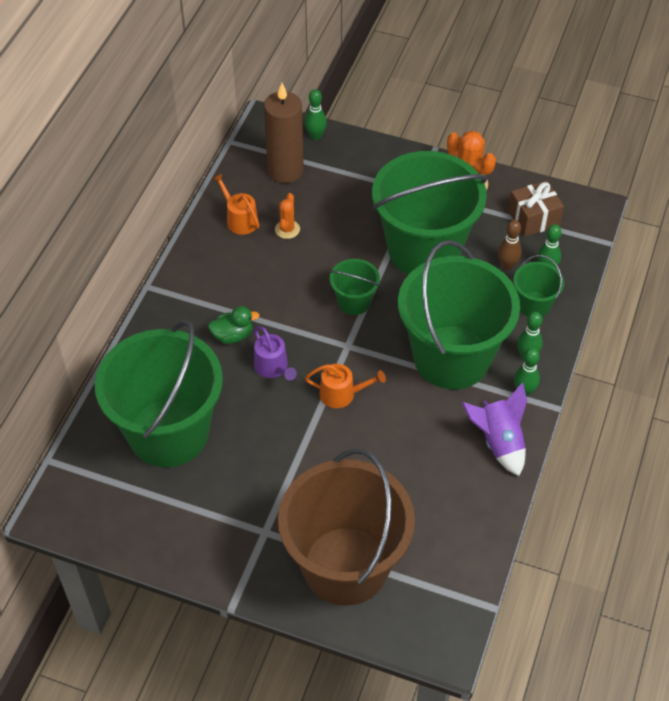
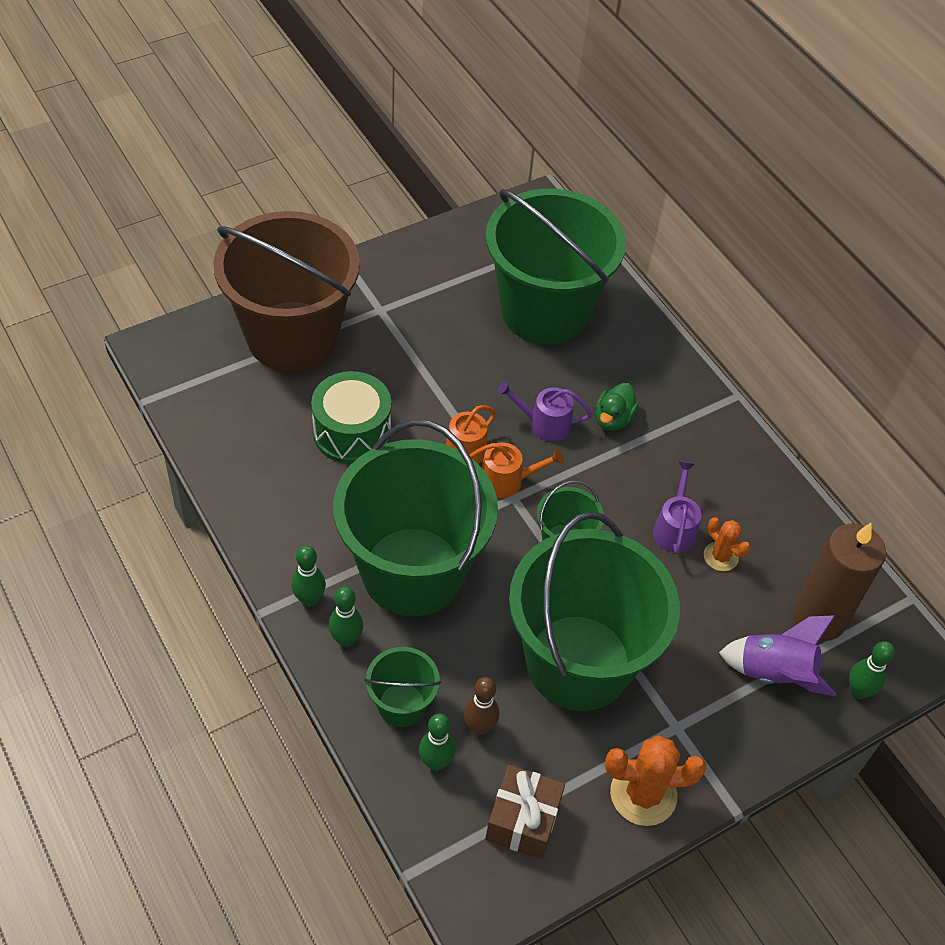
camera: 125 degrees right, 0 degrees up
orange watering can [213,174,259,235] -> orange watering can moved to [470,443,564,498]
purple rocket [462,383,527,476] -> purple rocket moved to [719,615,836,697]
none -> green drum [311,371,391,464]
none -> purple watering can [653,461,701,554]

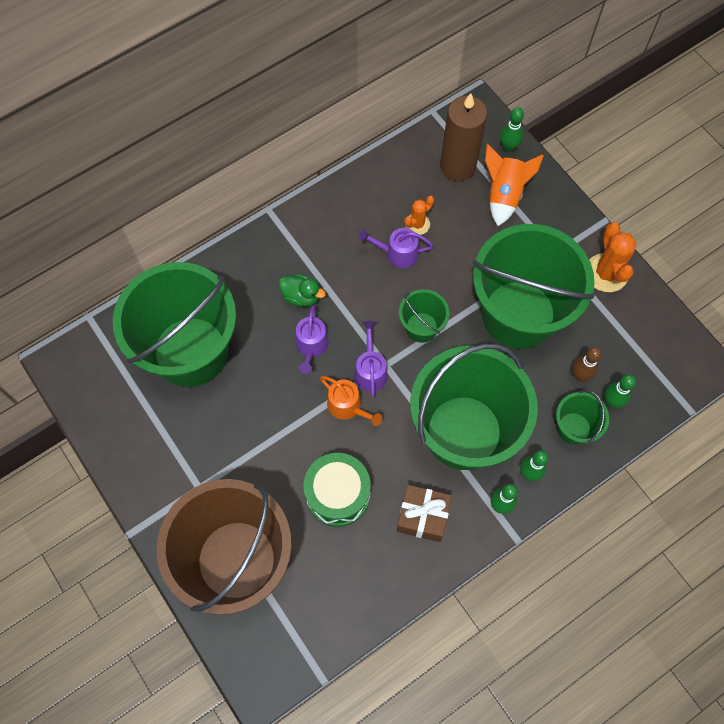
camera: 90 degrees left, 15 degrees up
orange watering can [470,443,564,498] -> purple watering can [354,321,388,398]
brown gift [485,765,565,859] -> brown gift moved to [397,485,452,542]
purple rocket [719,615,836,697] -> orange rocket [485,144,544,226]

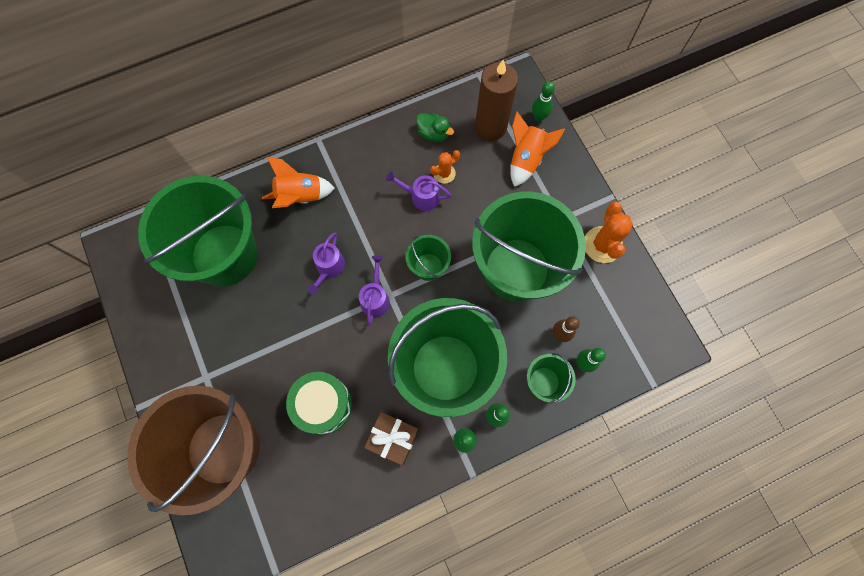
camera: 10 degrees right, 5 degrees up
green duck [279,274,326,307] -> green duck moved to [416,113,454,142]
orange watering can [320,376,382,426] -> none
none -> orange rocket [262,157,335,208]

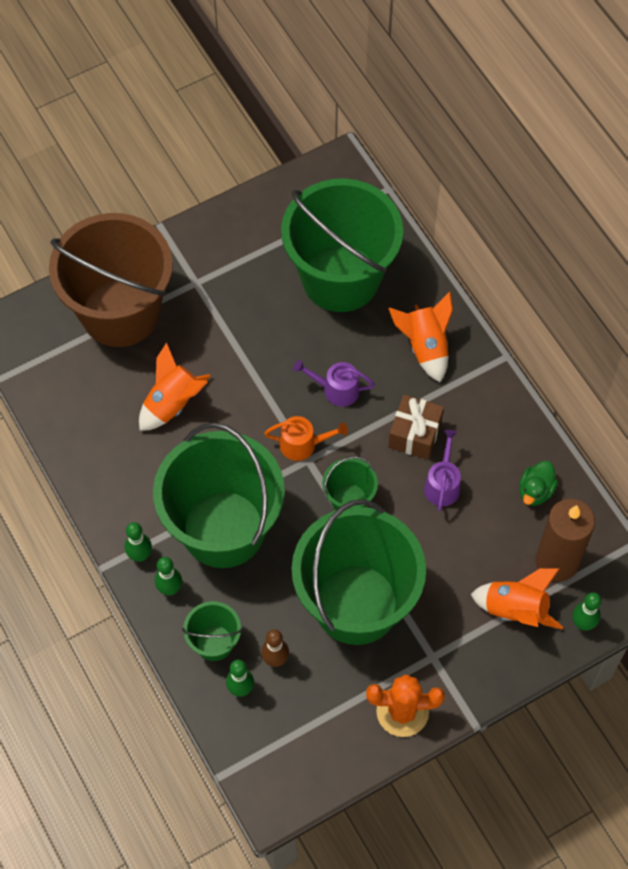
camera: 85 degrees right, 10 degrees down
green drum [286,372,352,435] -> orange rocket [139,342,211,431]
purple watering can [359,255,390,325] -> orange watering can [264,416,348,461]
brown gift [364,412,419,466] -> brown gift moved to [388,395,444,460]
orange cactus [430,150,460,184] -> none

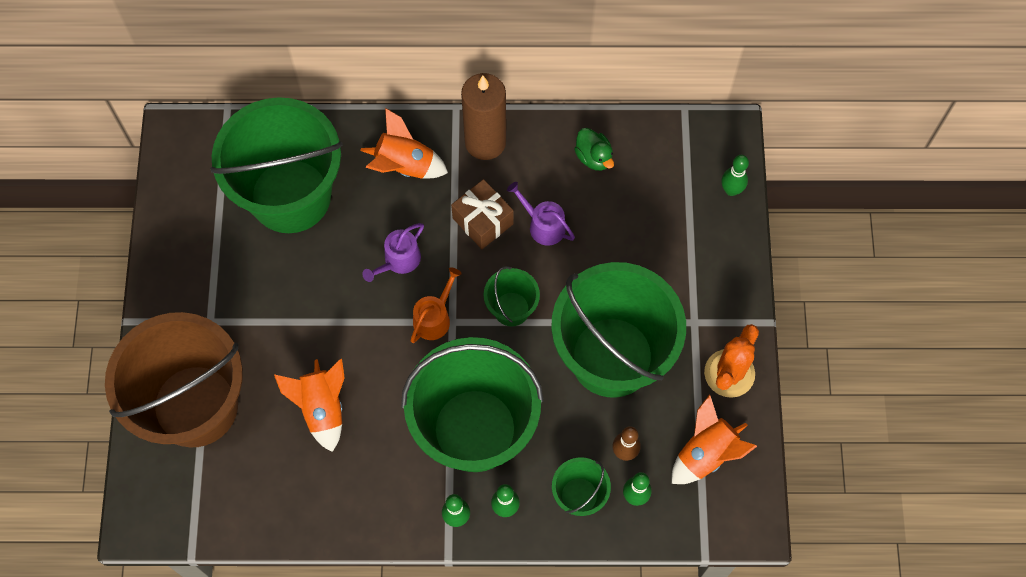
camera: 60 degrees left, 5 degrees up
orange rocket [471,568,563,629] -> orange rocket moved to [672,395,757,484]
brown candle [536,499,595,582] -> brown candle moved to [461,73,506,160]

